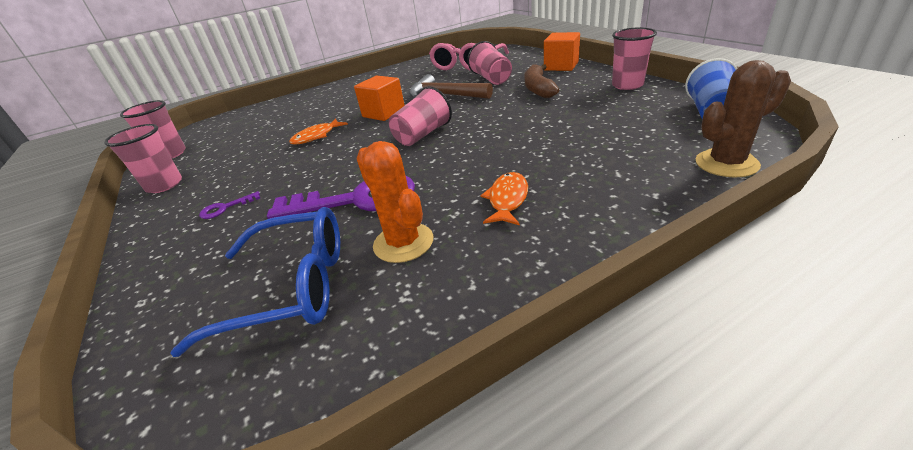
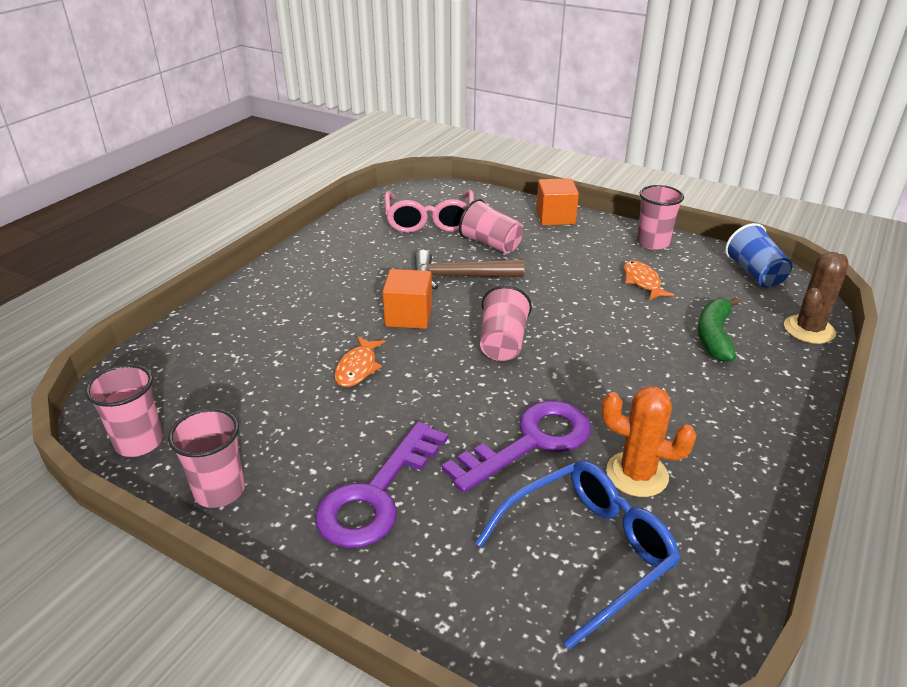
camera: 35 degrees left, 0 degrees up
purple key [199,191,260,219] -> purple key [315,422,448,548], size x2.38
orange fish [481,172,528,225] -> orange fish moved to [624,261,674,300]
brown banana [525,64,559,98] -> none
none -> green banana [698,297,740,362]

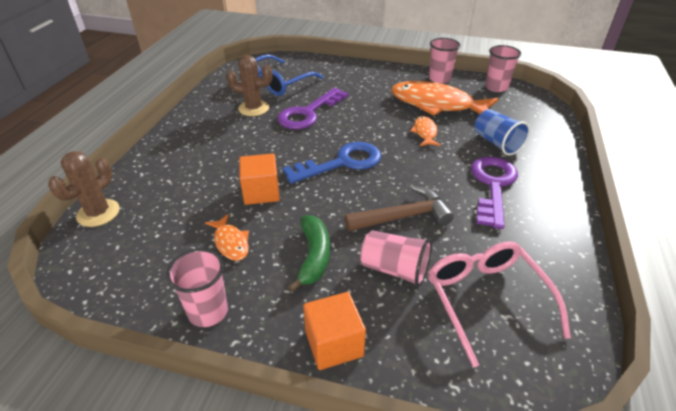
camera: 165 degrees right, 5 degrees up
purple key [315,422,448,548] -> purple key moved to [471,157,518,229]
orange cube [383,269,432,329] -> orange cube moved to [239,154,280,205]
pink cup [480,285,532,361] -> blue key [283,142,381,184]
orange cactus [601,386,696,497] -> brown cactus [227,55,272,116]
green banana [698,297,740,362] -> green banana moved to [288,215,330,292]
blue cup [725,223,792,288] -> blue cup moved to [474,109,530,155]
none -> orange fish [391,81,499,116]

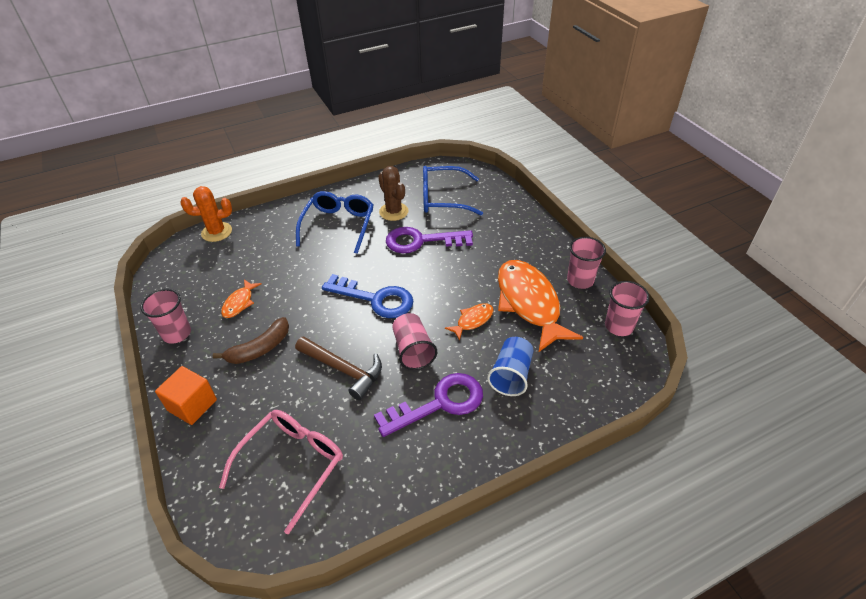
camera: 50 degrees right, 5 degrees up
brown cactus [48,151,120,227] -> orange cactus [180,186,232,242]
orange cube [239,154,280,205] -> none
green banana [288,215,330,292] -> brown banana [212,317,289,364]
pink cup [360,230,432,287] -> pink cup moved to [392,313,437,370]
none -> blue glasses [296,191,373,254]

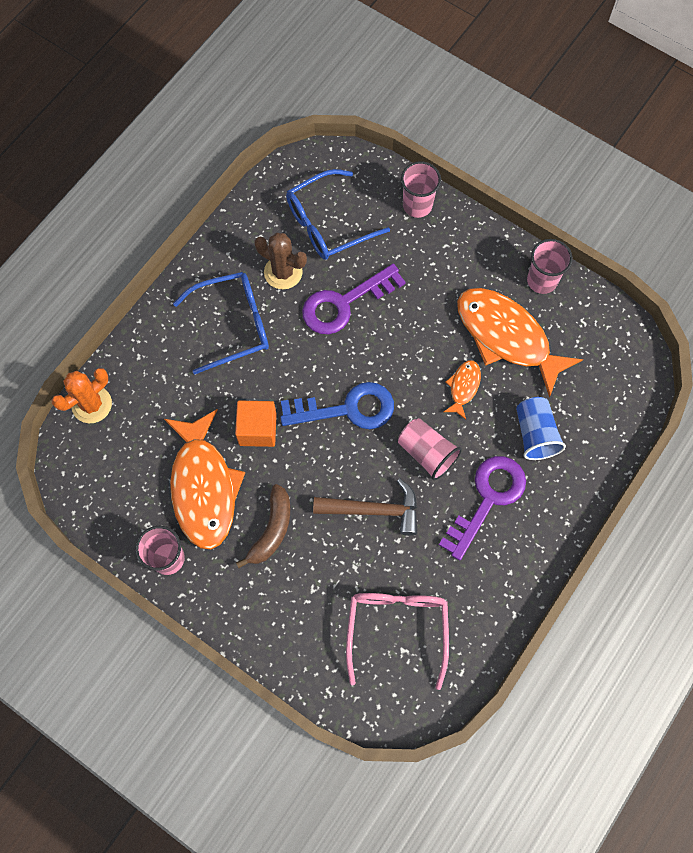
camera: 30 degrees left, 25 degrees up
orange cube [155,366,217,425] -> orange cube moved to [235,401,277,447]
orange fish [221,279,262,318] -> orange fish [164,409,245,549], size x2.21
blue glasses [296,191,373,254] -> blue glasses turned 90 degrees clockwise [173,272,269,374]
pink cup [605,281,650,336] -> pink cup moved to [401,161,441,218]

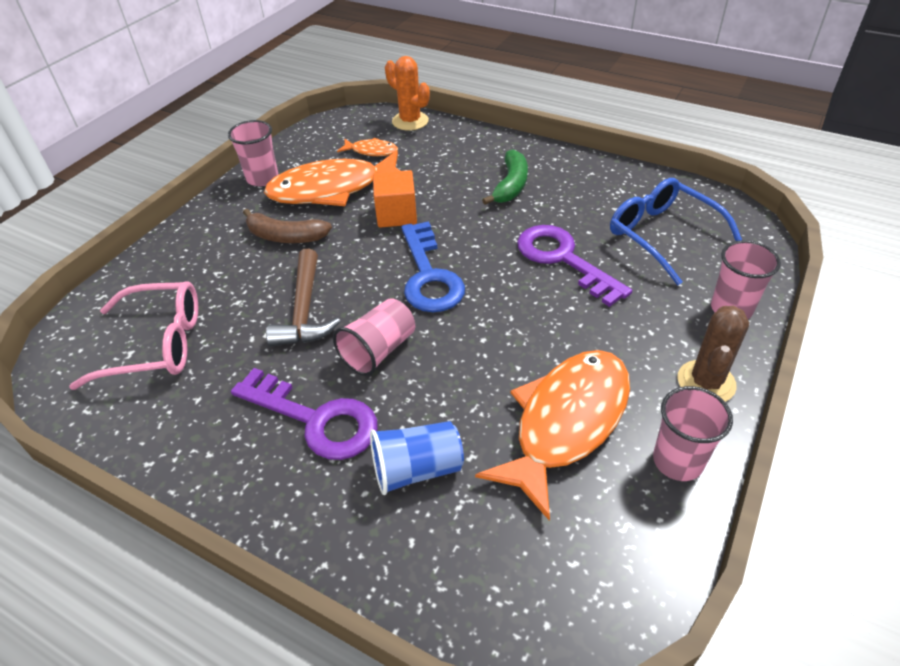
camera: 85 degrees right, 25 degrees down
blue glasses [173,272,269,374] -> green banana [482,149,528,205]
brown cactus [254,233,307,290] -> brown cactus moved to [678,306,749,402]
orange fish [444,360,481,419] -> orange fish moved to [337,138,398,156]

